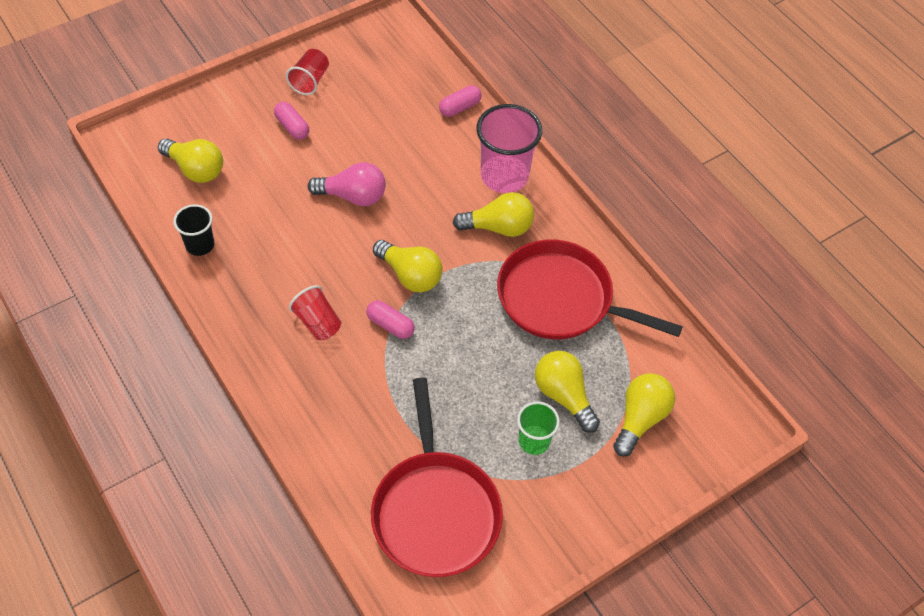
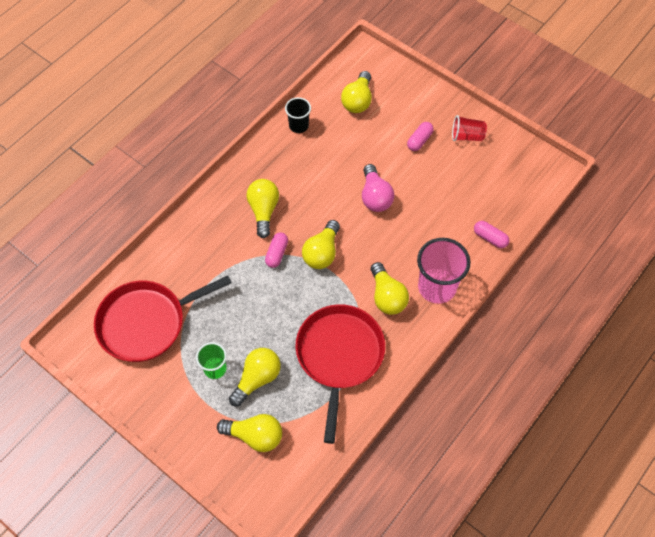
camera: 75 degrees right, 5 degrees up
red cup [289,285,341,340] -> yellow light bulb [247,179,279,238]

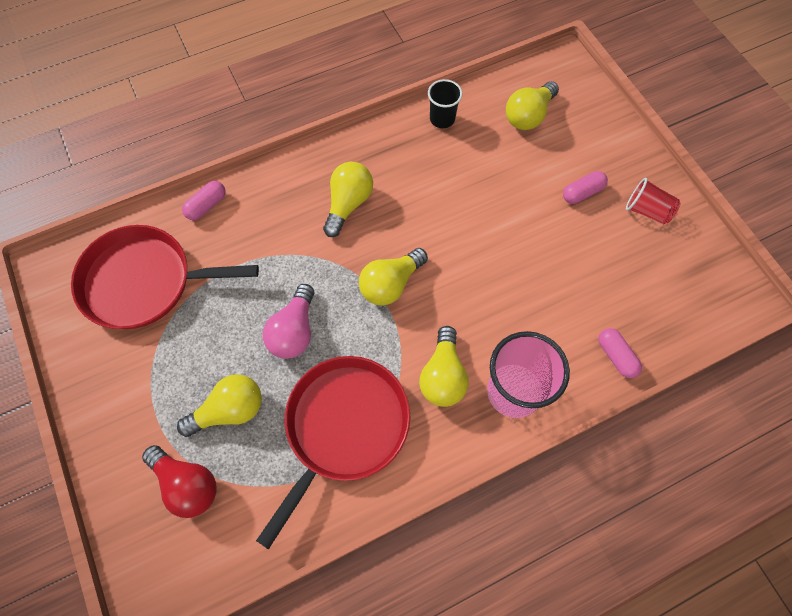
camera: 25 degrees right, 5 degrees up
green cup [196,342,227,379] -> none
yellow light bulb [217,414,282,452] -> red light bulb [142,445,217,518]
pink capsule [265,232,288,268] -> pink capsule moved to [182,181,225,220]
pink light bulb [362,164,394,212] -> pink light bulb moved to [263,284,314,359]

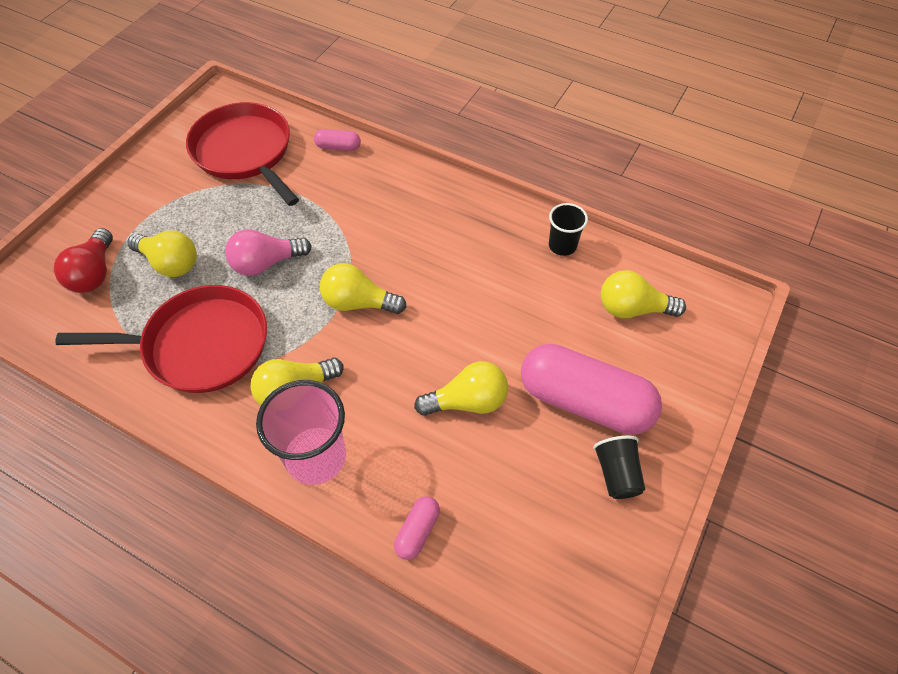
camera: 55 degrees right, 10 degrees down
yellow light bulb [323,162,373,237] -> yellow light bulb moved to [414,361,508,416]
pink capsule [563,171,608,204] -> pink capsule [521,344,662,435], size x2.34
red cup [626,178,681,224] -> black cup [593,436,645,499]

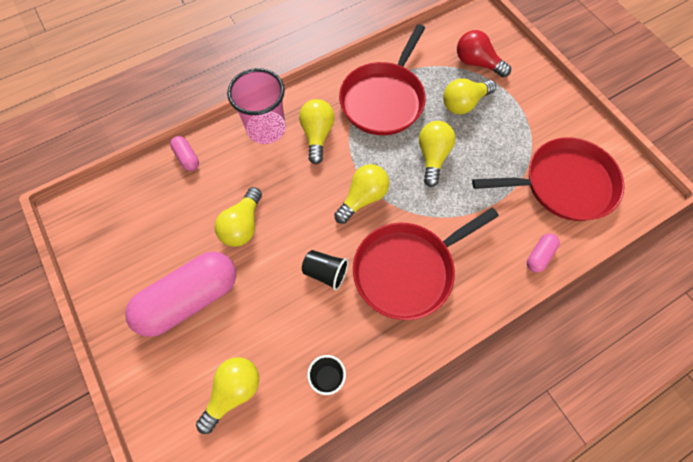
camera: 120 degrees right, 10 degrees up
pink light bulb [225,229,312,276] -> yellow light bulb [419,121,456,187]
black cup [593,436,645,499] -> black cup moved to [302,250,348,290]
none -> red pan [353,208,499,320]

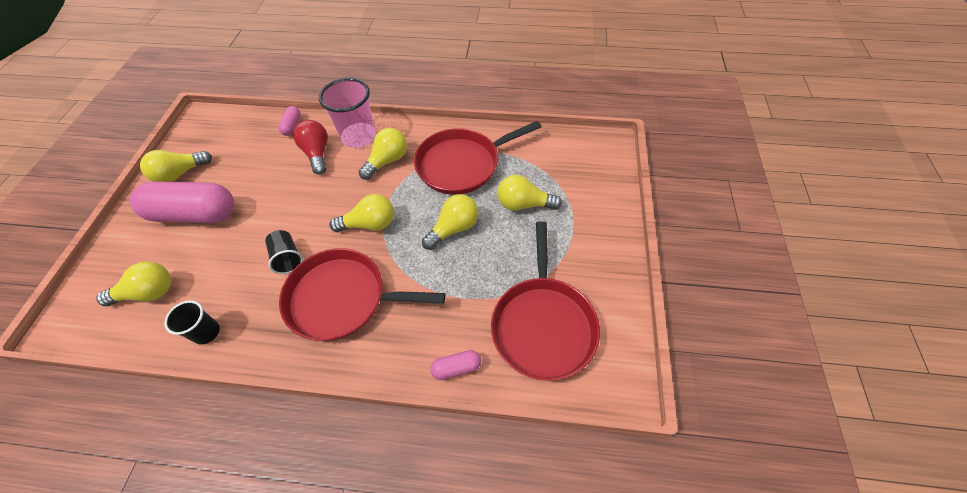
camera: 40 degrees right, 10 degrees down
yellow light bulb [215,187,262,247] -> yellow light bulb moved to [140,150,212,182]
red light bulb [457,30,511,77] -> red light bulb moved to [293,120,328,175]
red pan [472,137,625,221] -> red pan turned 60 degrees clockwise [491,221,600,381]

